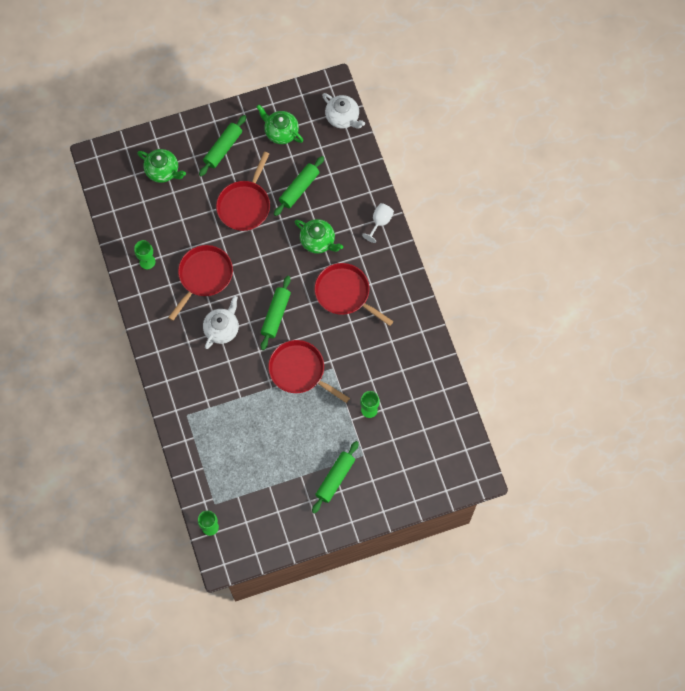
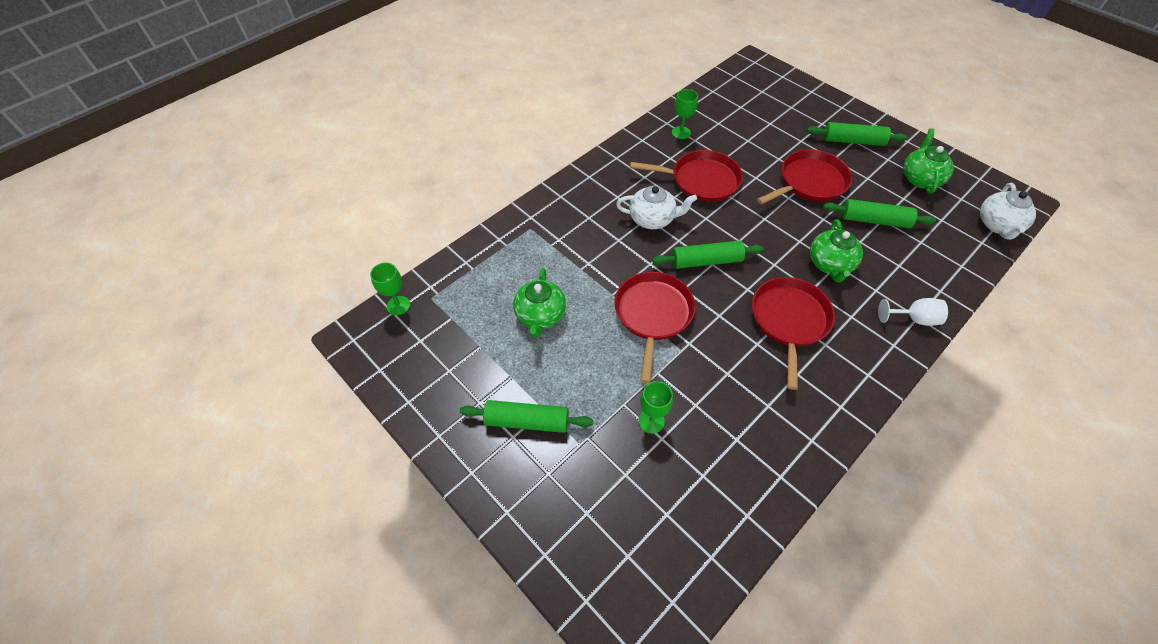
camera: 65 degrees right, 15 degrees down
green teapot [137,149,186,183] -> green teapot moved to [513,268,566,338]
red pan [216,152,270,231] -> red pan turned 150 degrees clockwise [757,149,852,205]

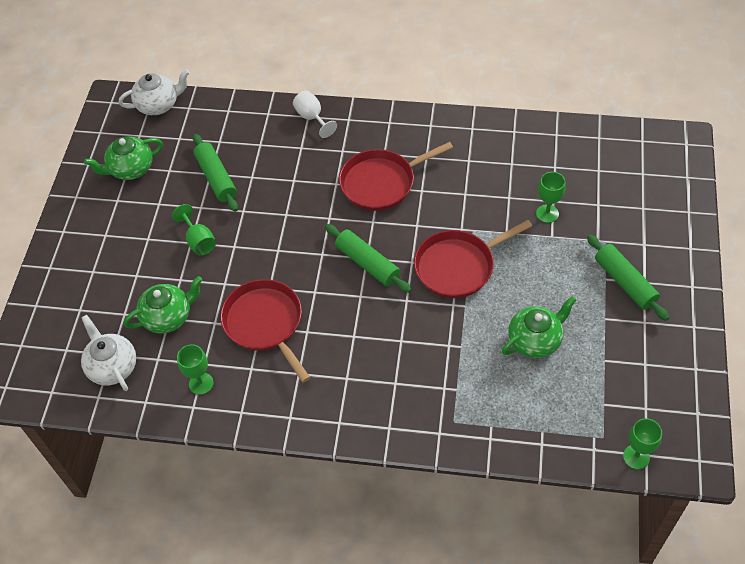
camera: 125 degrees left, 0 degrees up
white teapot [616,186,697,229] -> white teapot moved to [81,315,136,391]
red pan [757,149,852,205] -> green goblet [172,204,216,256]
green rolling pin [807,122,908,146] -> none
green teapot [810,219,863,282] -> green teapot moved to [124,276,203,334]

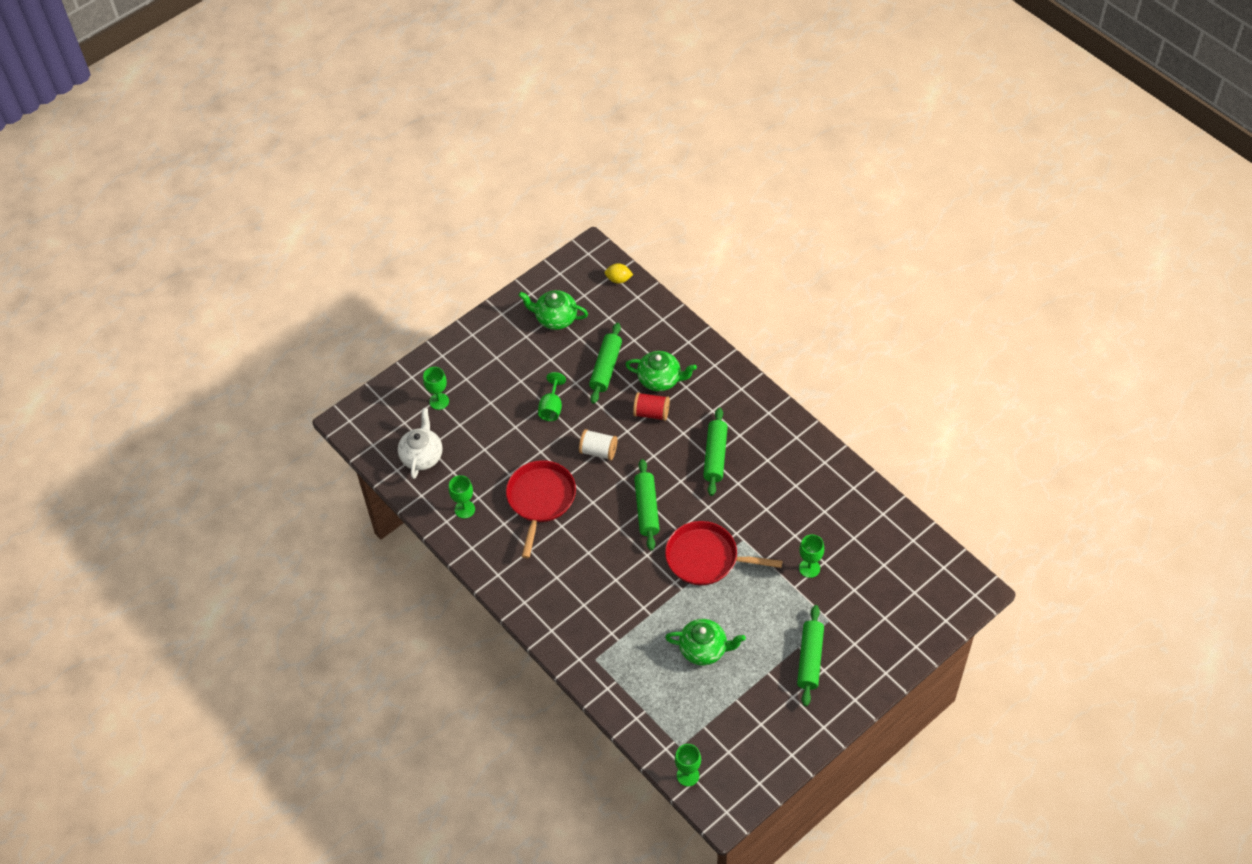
camera: 40 degrees right, 0 degrees up
white teapot [119,69,190,115] -> yellow lemon [604,263,633,284]
green teapot [124,276,203,334] -> green teapot moved to [625,351,697,391]
white goblet [293,91,337,138] -> none
red pan [339,142,453,211] -> green rolling pin [703,408,728,496]
none -> green goblet [423,367,449,410]
none -> white spool [579,429,617,460]
none -> red spool [633,392,670,421]

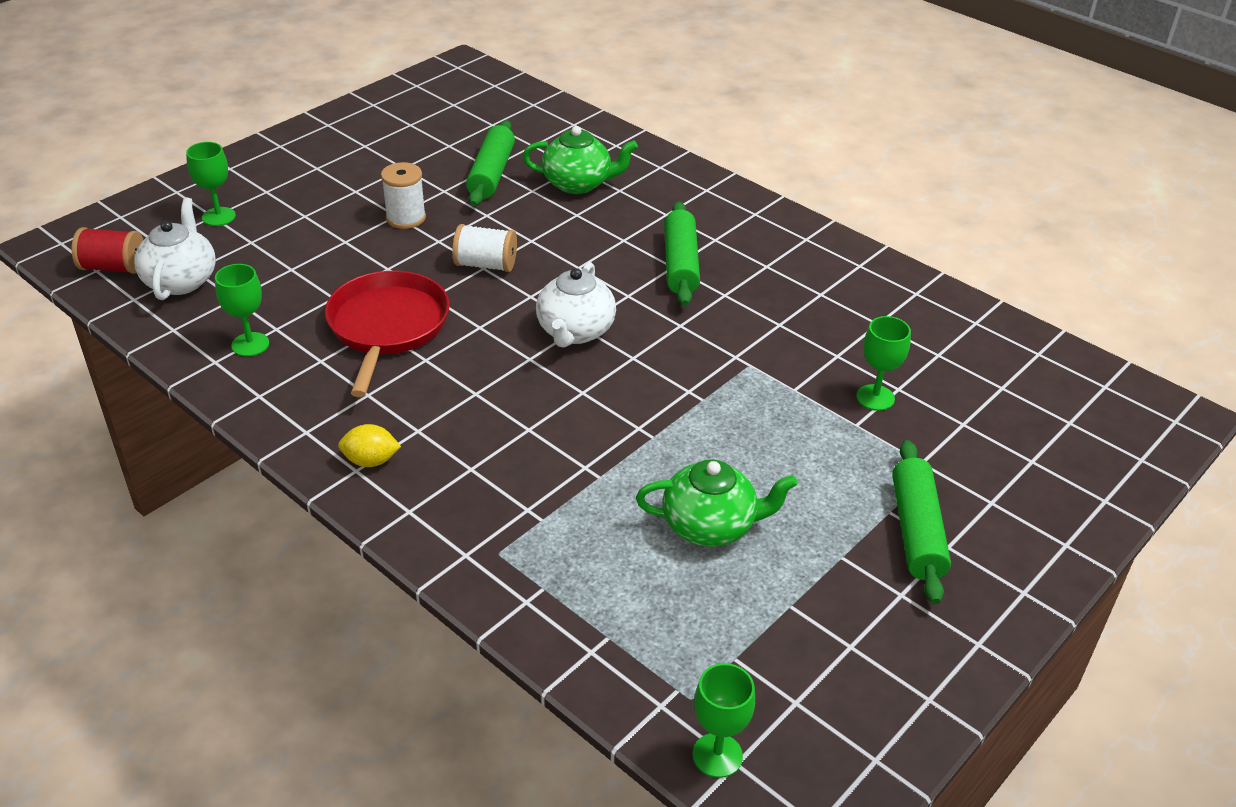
camera: 10 degrees left, 15 degrees down
green teapot [518,290,588,330] -> none
green goblet [538,372,566,421] -> white spool [381,162,426,229]
yellow lemon [604,263,633,284] -> yellow lemon moved to [338,424,401,467]
red spool [633,392,670,421] -> red spool moved to [71,227,143,274]
green rolling pin [634,459,660,551] -> white teapot [536,262,616,348]
red pan [665,521,783,585] -> none

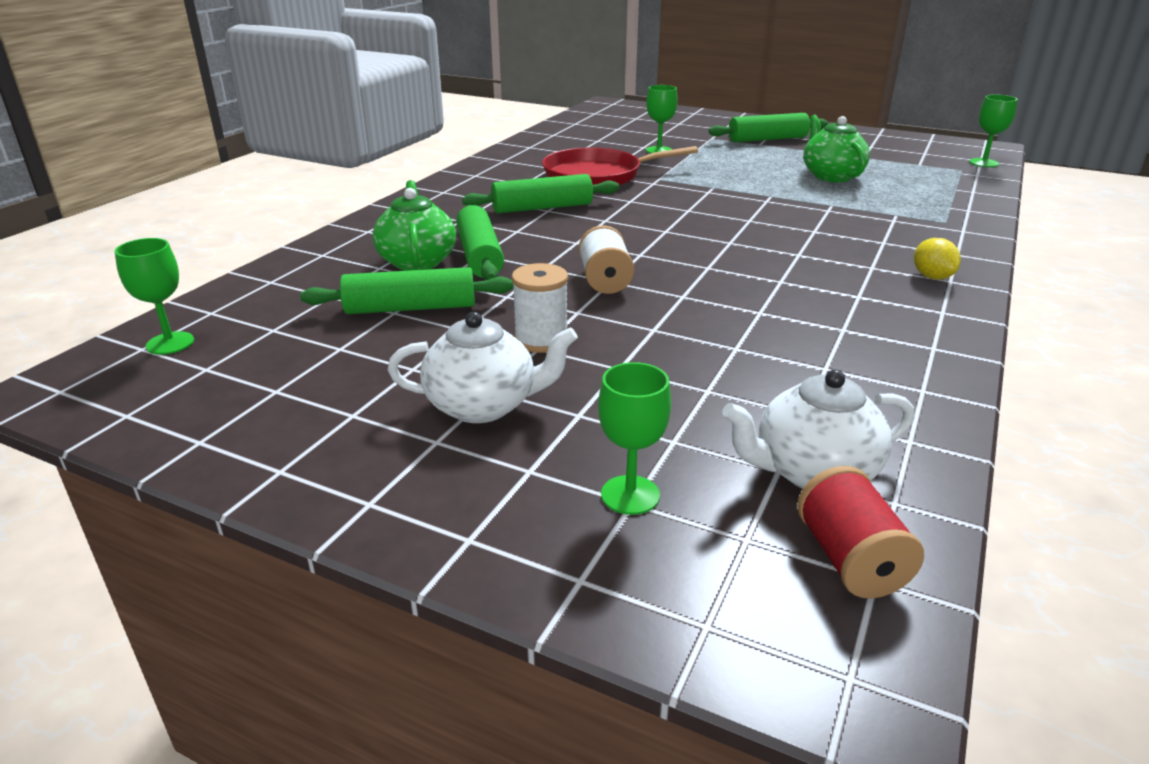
camera: 105 degrees left, 10 degrees down
green goblet [215,264,269,357] -> green goblet moved to [115,238,194,355]
red pan [325,271,450,397] -> red pan moved to [542,146,698,185]
white teapot [536,262,616,348] -> white teapot moved to [388,312,578,423]
none -> green rolling pin [456,205,504,280]

